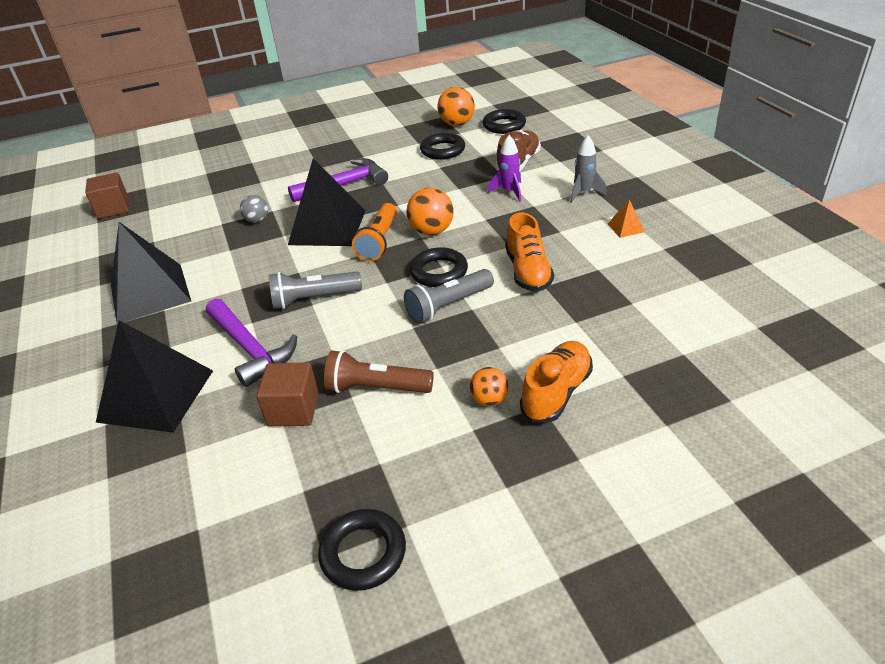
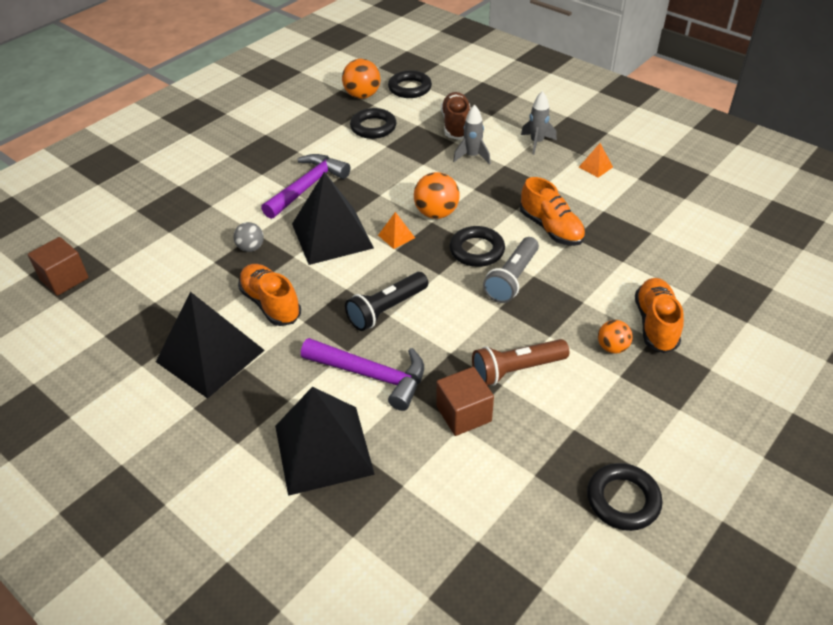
camera: 30 degrees left, 5 degrees up
grey flashlight [269,272,362,309] -> black flashlight [345,272,428,331]
orange flashlight [352,203,397,261] -> orange pyramid [378,212,415,249]
purple rocket [488,135,521,202] -> grey rocket [453,105,490,164]
none -> orange shoe [238,264,301,326]

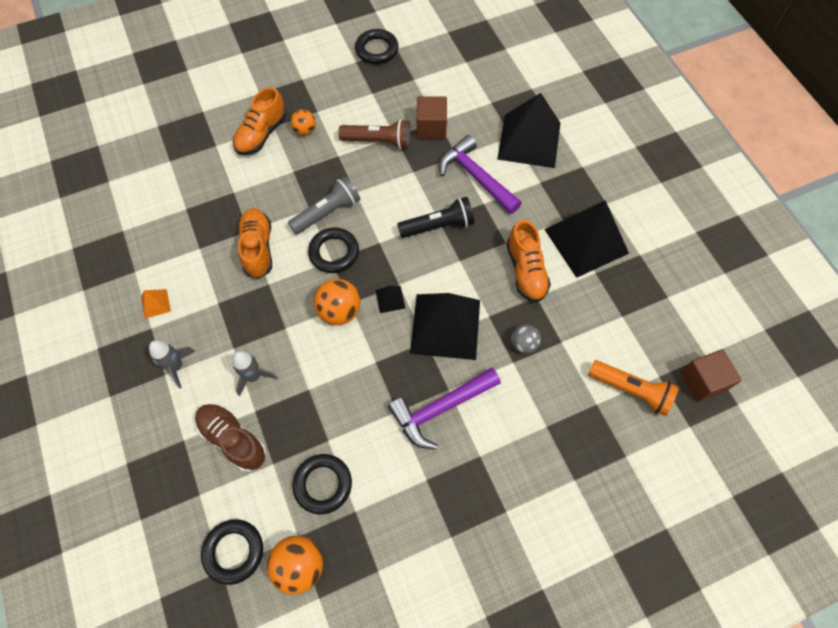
camera: 155 degrees left, 20 degrees up
orange pyramid [378,212,415,249] -> black pyramid [375,286,405,313]
brown shoe [441,92,470,140] -> brown shoe turned 105 degrees clockwise [195,404,267,472]
none -> orange flashlight [588,360,679,416]

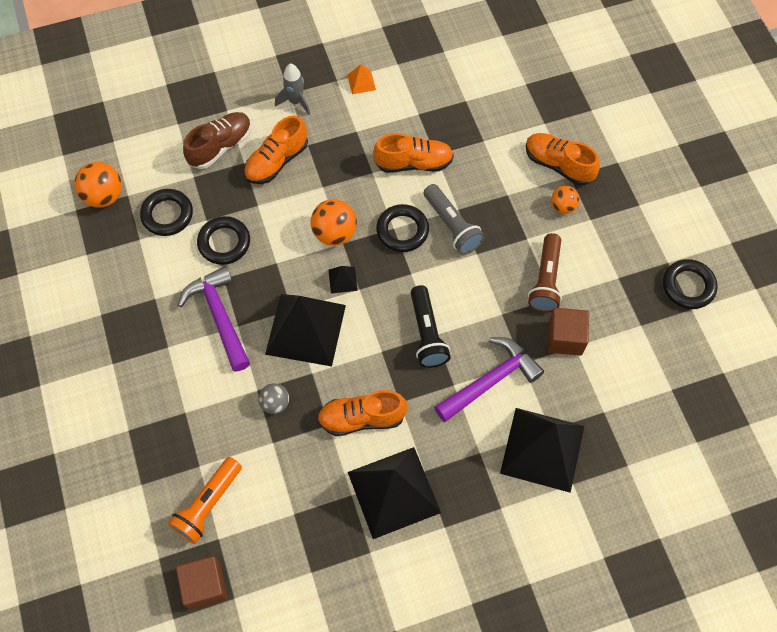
camera: 95 degrees right, 0 degrees up
black ring [201,519,263,585] -> black ring moved to [197,216,250,265]
grey rocket [232,351,278,396] -> orange shoe [244,115,308,184]

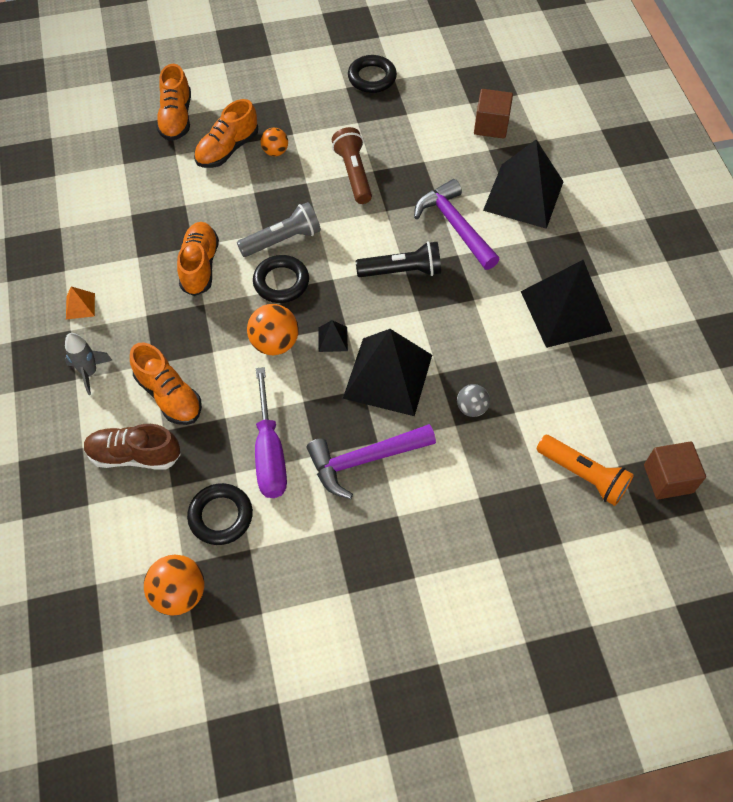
camera: 85 degrees left, 5 degrees down
brown shoe [183,112,251,169] -> brown shoe turned 45 degrees counterclockwise [84,424,181,470]
black ring [197,216,250,265] -> purple screwdriver [255,367,287,498]
orange shoe [317,390,407,436] -> orange shoe moved to [156,64,191,141]
brown flashlight [528,233,562,312] -> brown flashlight turned 120 degrees counterclockwise [332,127,372,204]
brown cube [547,308,589,356] -> brown cube moved to [474,89,513,139]

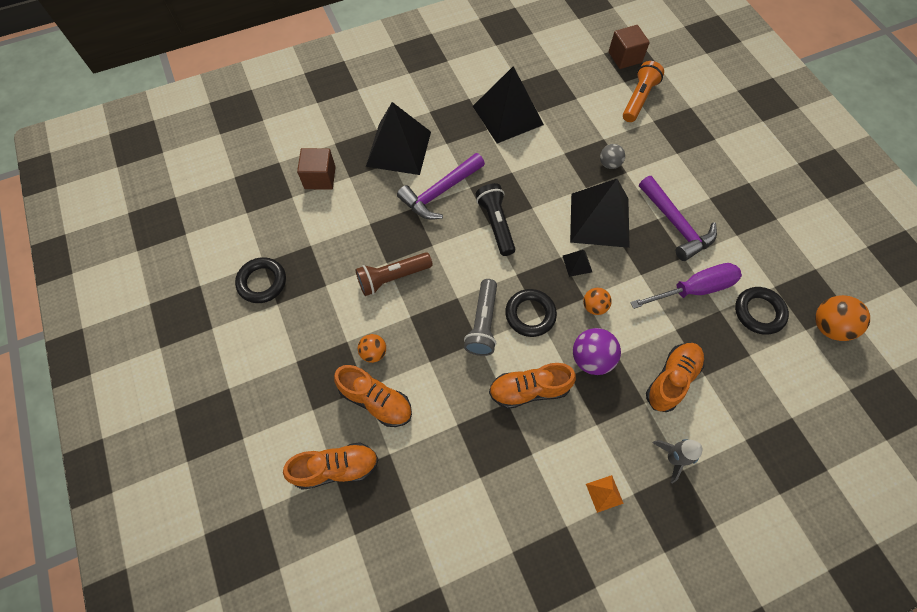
camera: 100 degrees left, 5 degrees up
brown shoe [84,424,181,470] -> none
grey flashlight [237,202,321,257] -> grey flashlight turned 135 degrees counterclockwise [464,279,497,356]
orange ball [247,304,299,355] -> orange ball [583,288,612,315], size x0.62
none -> purple ball [573,328,621,375]

